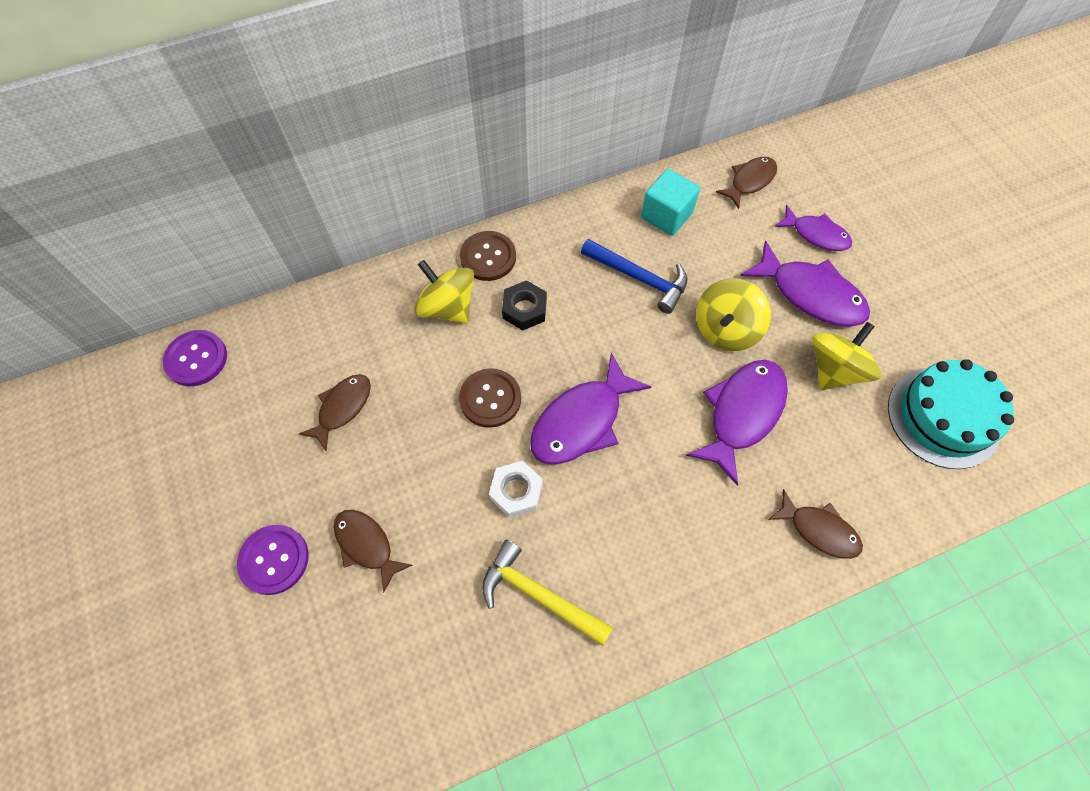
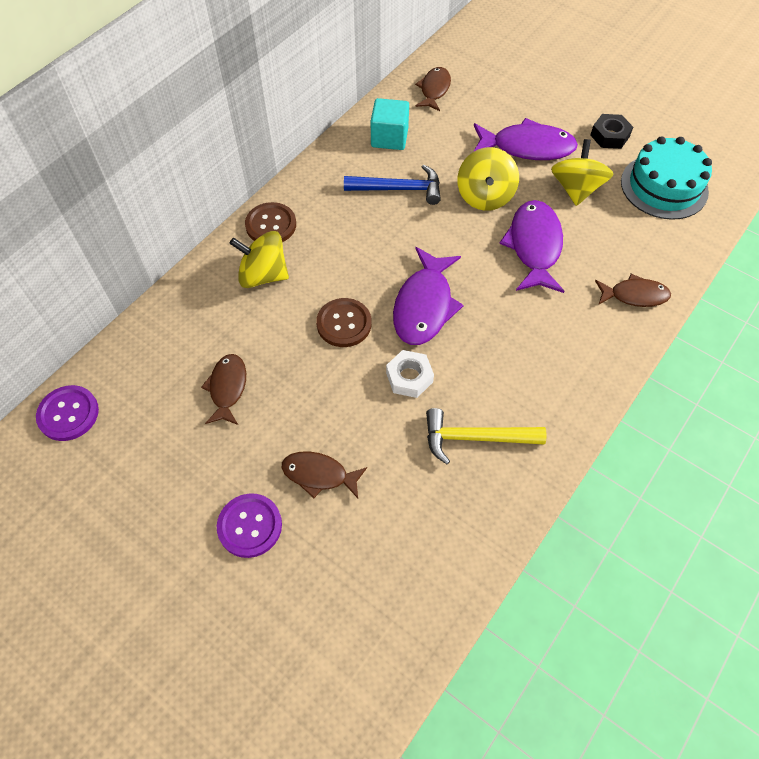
camera: 30 degrees left, 5 degrees down
black nut [502,280,547,330] -> black nut moved to [590,114,633,149]
purple fish [774,205,852,251] -> none

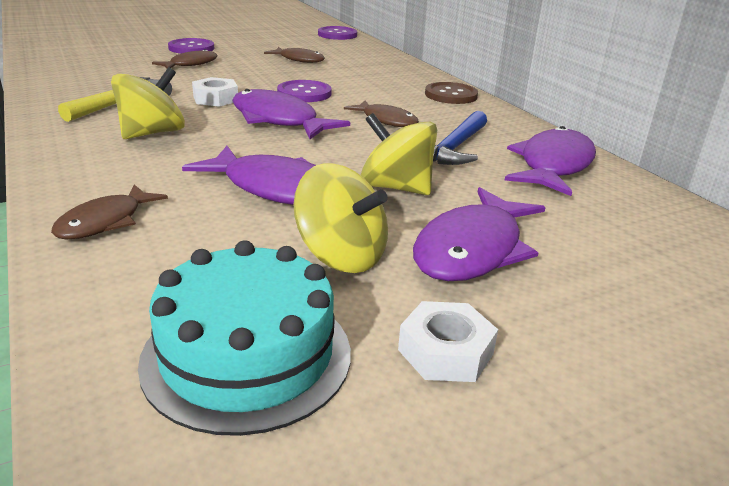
camera: 115 degrees right, 30 degrees down
yellow spinning top [230,231,289,288] -> yellow spinning top moved to [111,67,185,139]
brown button [316,298,372,347] -> purple button [277,80,332,102]
turquoise cube [371,98,409,150] -> purple fish [505,126,596,196]
brown fish [415,67,451,111] -> brown fish moved to [344,100,419,127]
black nut [590,114,633,149] -> white nut [398,301,498,382]

